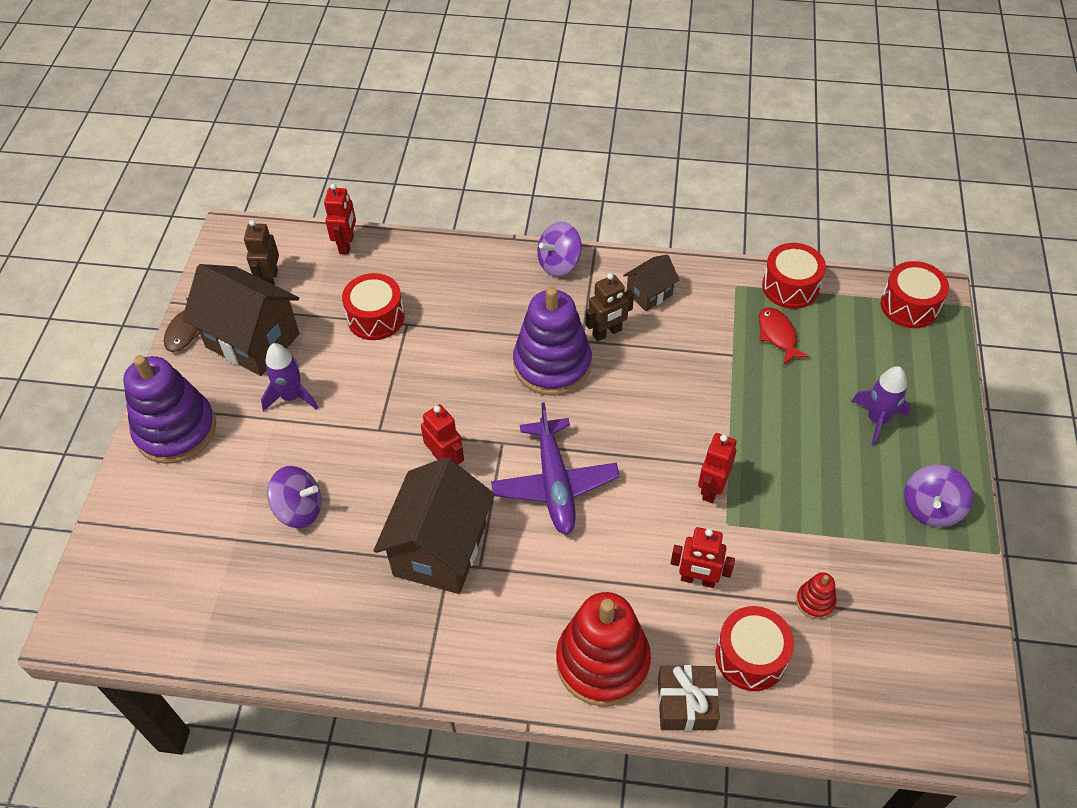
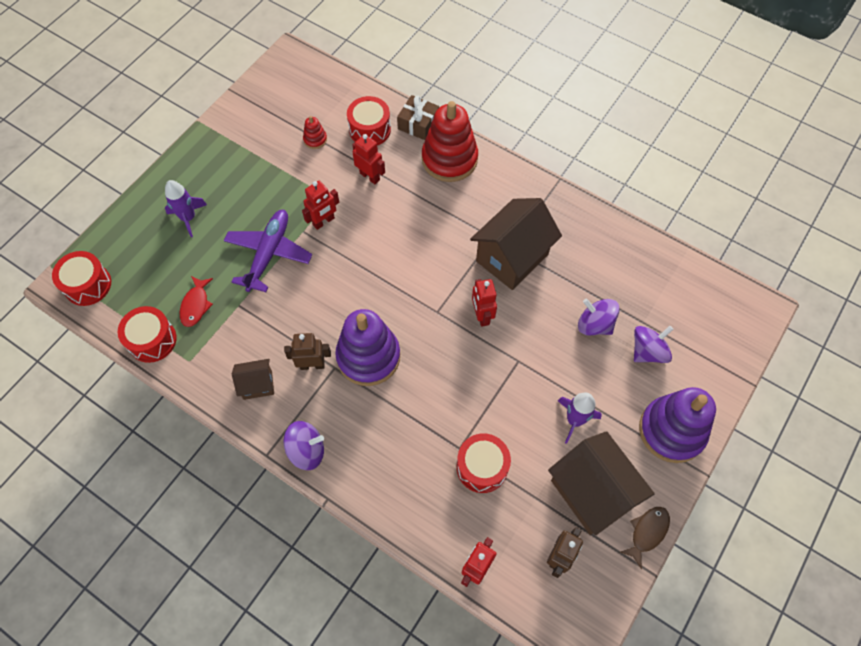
camera: 155 degrees left, 10 degrees up
purple plane [491,402,620,535] -> purple plane moved to [224,210,312,292]
purple spinning top [904,465,973,527] -> purple spinning top moved to [634,326,673,363]

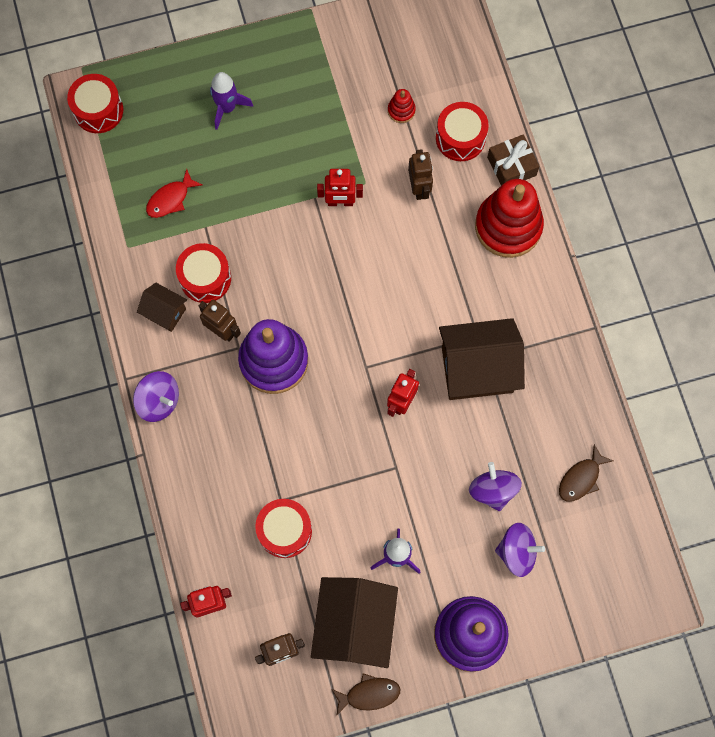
camera: 40 degrees right, 10 degrees up
red drum [118,306,177,363] -> red drum moved to [176,243,231,303]
purple plane [224,210,312,292] -> none
red robot [352,134,385,184] -> brown robot [408,149,433,200]
none -> brown fish [559,444,613,502]

